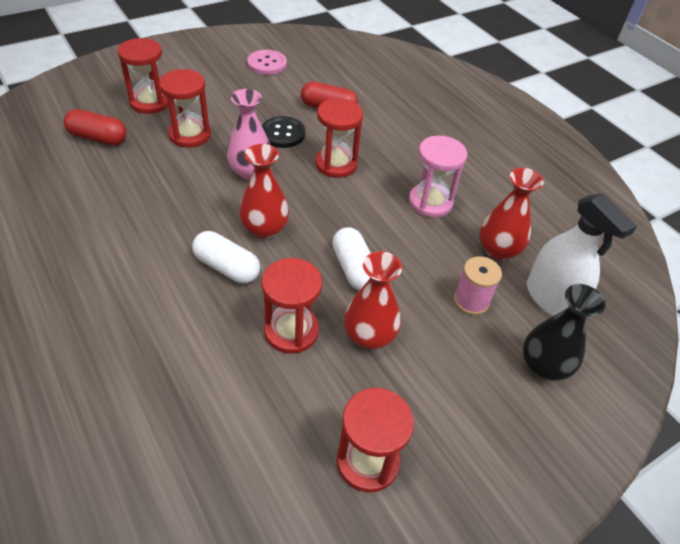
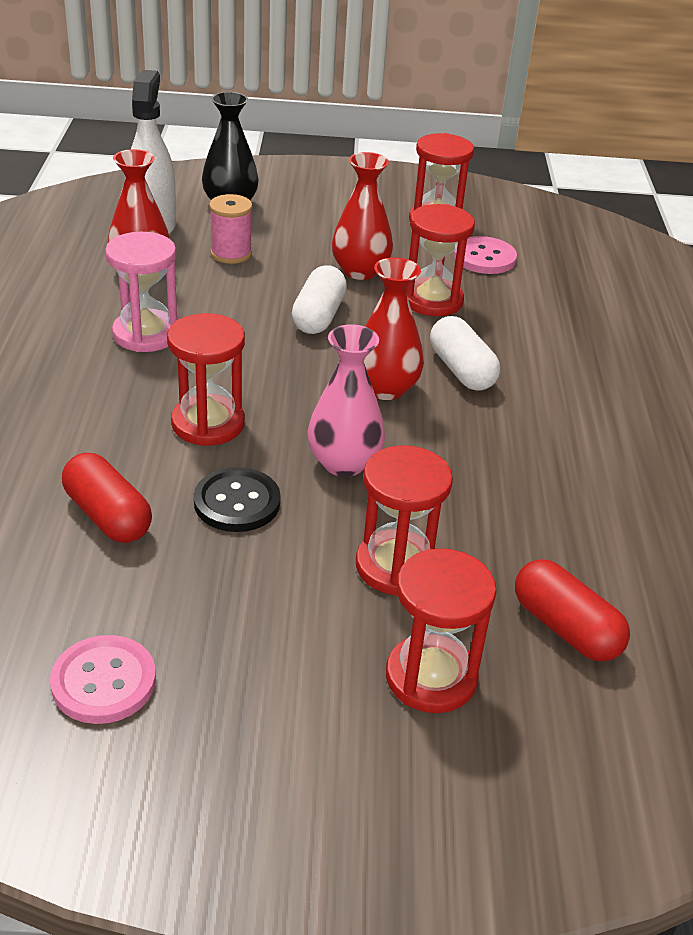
camera: 145 degrees left, 10 degrees down
none -> pink button [453,236,517,274]

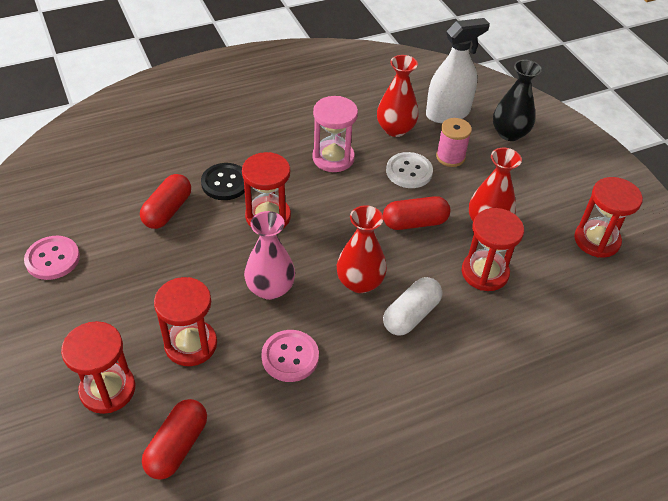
camera: 65 degrees right, 10 degrees up
black button [194,467,281,532] -> black button moved to [201,163,245,200]
white capsule [292,265,347,334] -> red capsule [383,196,450,230]
pink button [453,236,517,274] -> pink button moved to [261,330,319,382]
none -> white button [386,152,433,188]

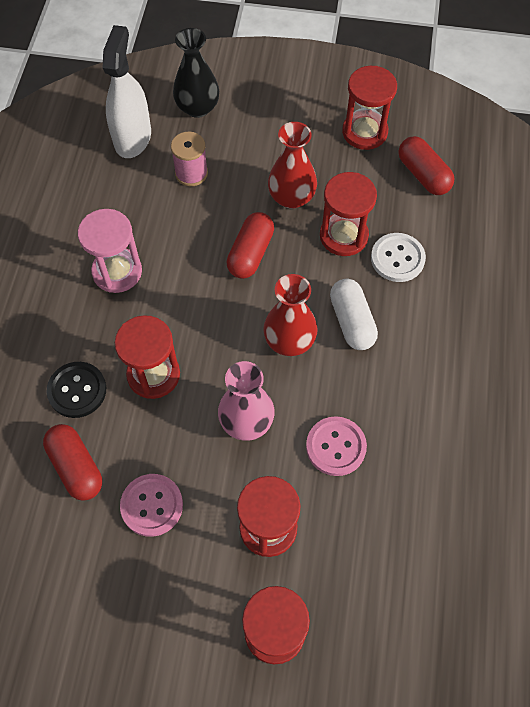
camera: 55 degrees left, 15 degrees up
pink button [24,236,80,280] -> pink button moved to [120,474,183,537]
red capsule [142,399,207,480] -> red capsule moved to [399,136,455,195]
red vase [377,55,418,137] -> none
white button [386,152,433,188] -> white button moved to [371,233,426,282]

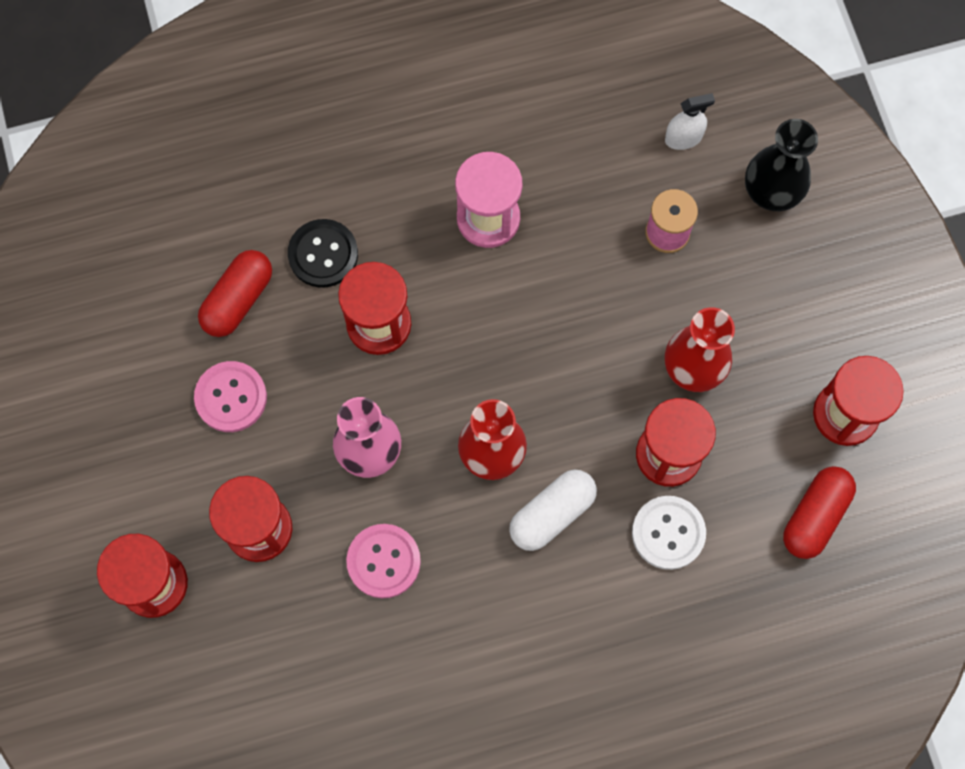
camera: 65 degrees right, 10 degrees up
white spray bottle [103,25,151,158] -> white spray bottle [665,93,715,150], size x0.51
red capsule [227,212,274,279] -> none

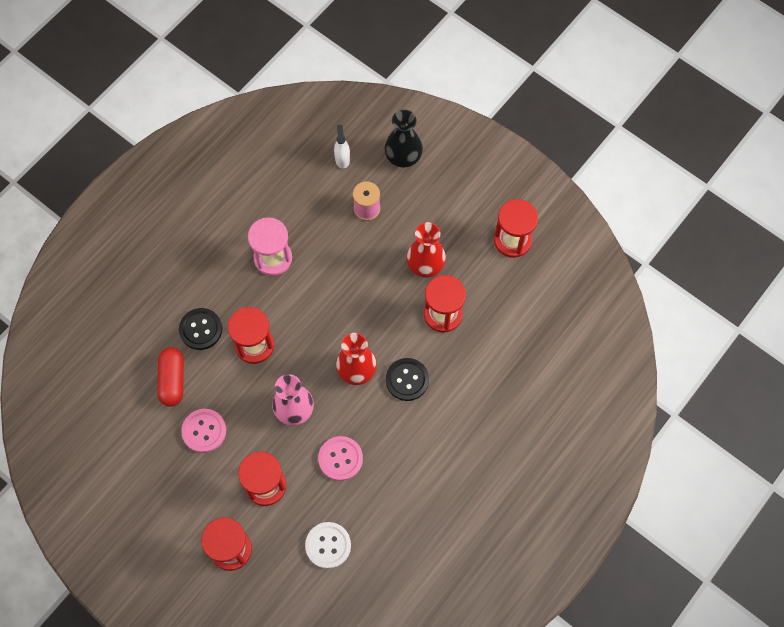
camera: 35 degrees left, 5 degrees down
white capsule [509,469,597,551] -> black button [386,358,429,401]
white button [632,496,706,570] -> white button moved to [305,522,351,569]
white spray bottle [665,93,715,150] -> white spray bottle turned 45 degrees counterclockwise [334,124,350,169]
red capsule [783,466,856,559] -> none

